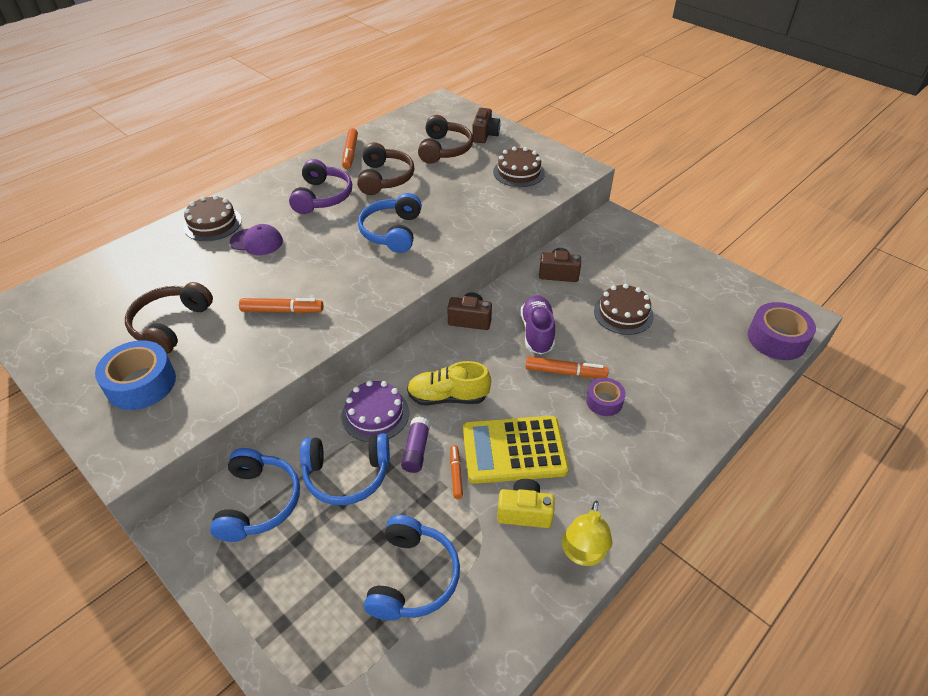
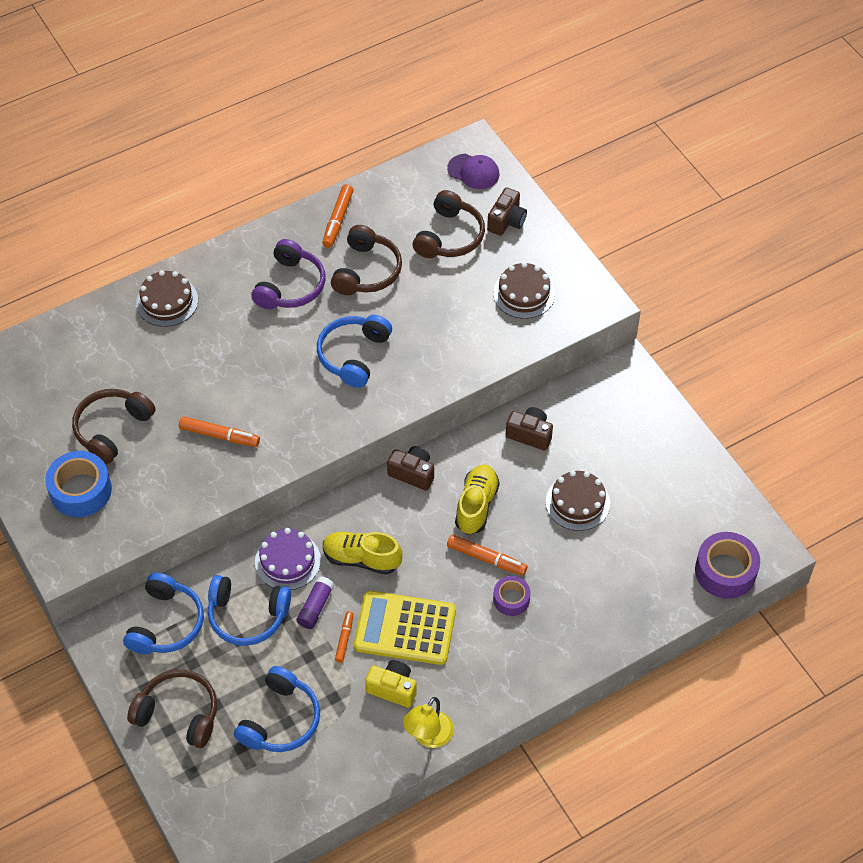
camera: 15 degrees right, 10 degrees up
purple cap [230,224,283,255] -> purple cap moved to [447,154,499,189]
purple shoe [521,295,555,354] -> yellow shoe [455,465,500,534]
none -> brown headphones [127,669,217,748]

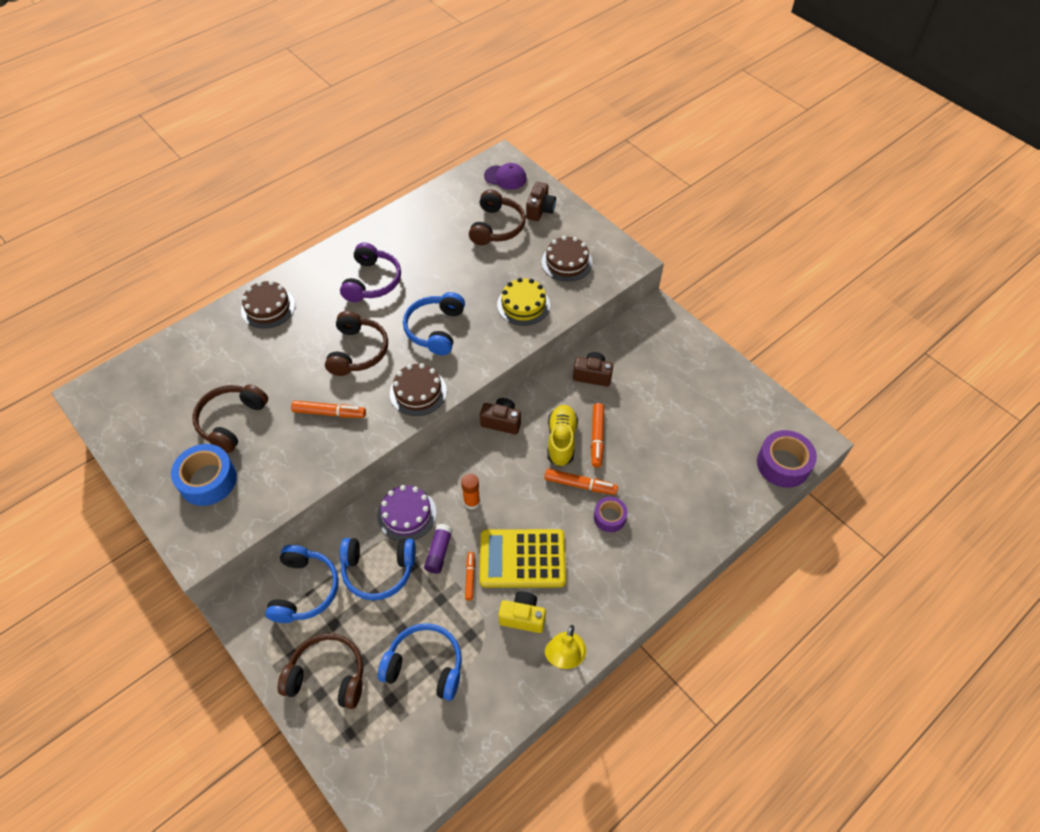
camera: 10 degrees left, 0 degrees up
blue headphones [234,666,320,752] -> blue headphones turned 90 degrees counterclockwise [378,623,462,701]
orange marker [322,184,353,248] -> orange marker moved to [591,403,604,468]
yellow shoe [323,532,402,575] -> orange glue stick [461,474,480,509]
brown headphones [331,225,402,295] -> brown headphones moved to [325,311,388,376]
brown cake [546,470,610,531] -> brown cake moved to [390,363,447,416]
none -> yellow cake [497,278,550,326]

